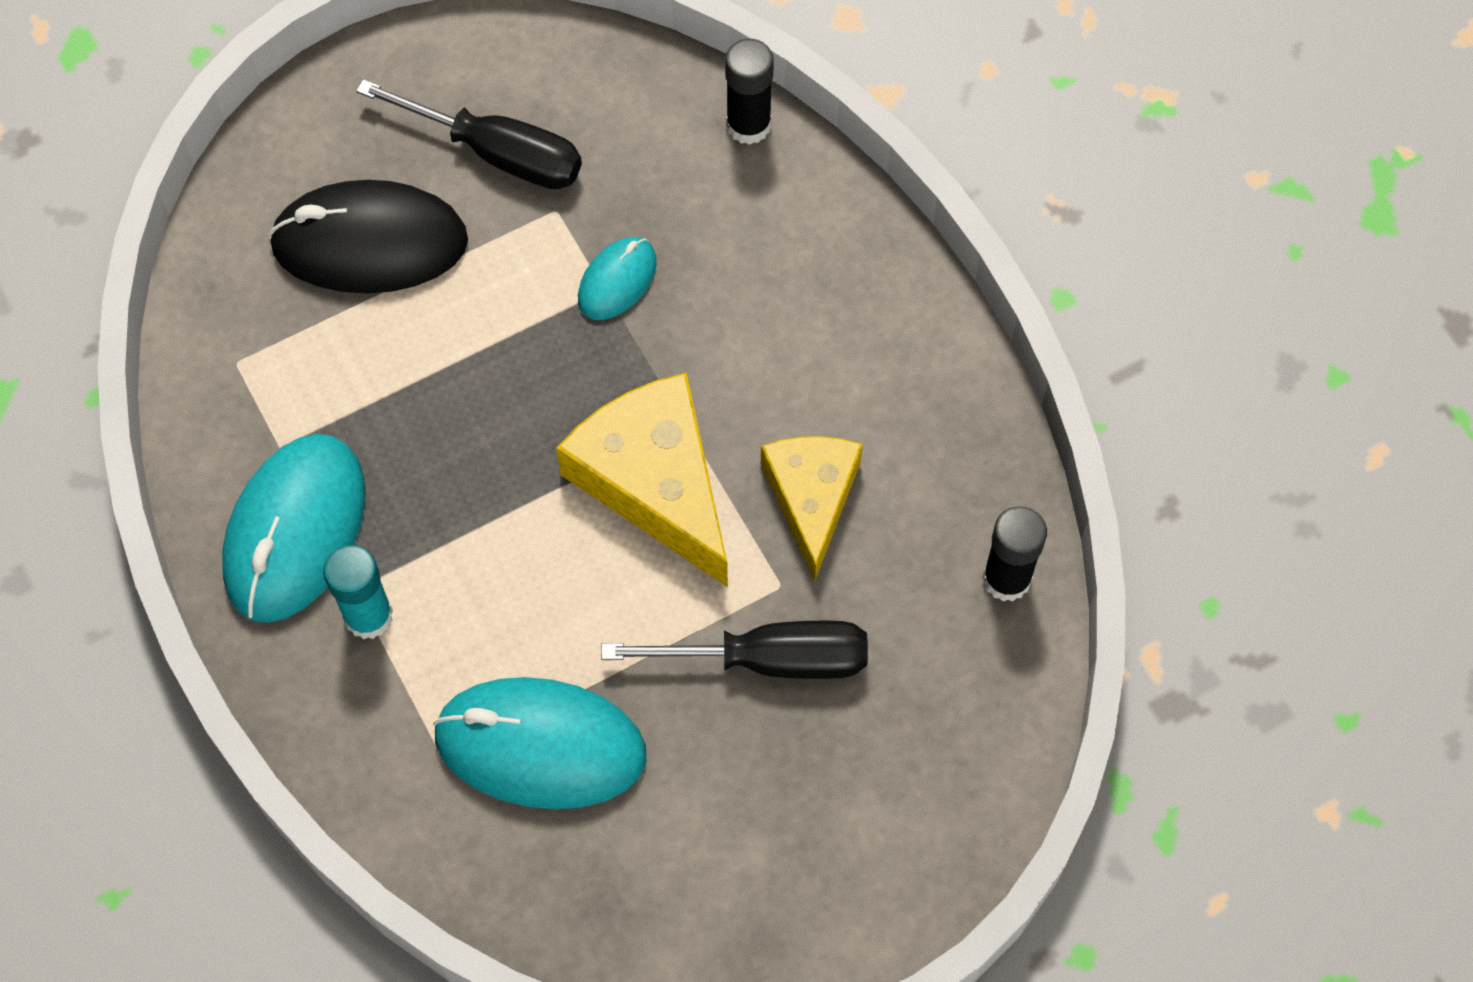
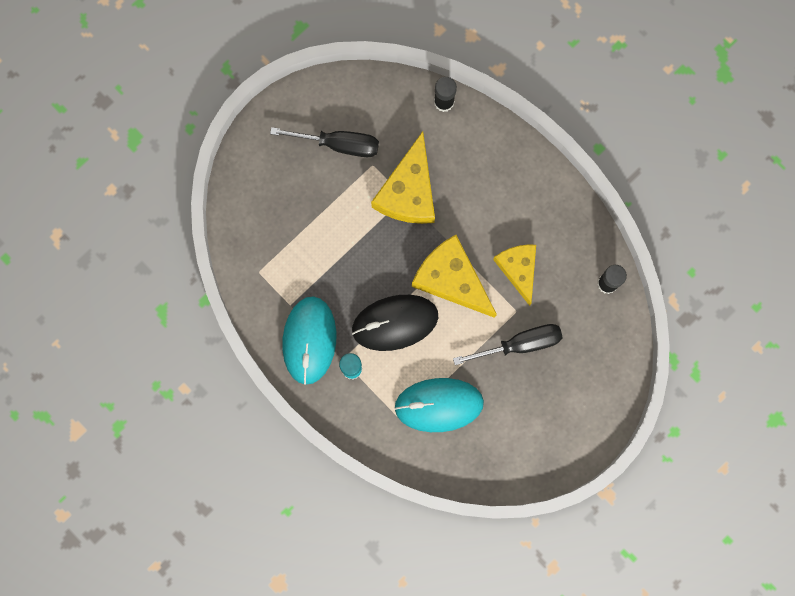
camera: 15 degrees left, 15 degrees up
black mouse [268,180,468,294] -> black mouse moved to [352,295,438,351]
turquoise mouse [578,237,657,320] -> yellow cheese [371,131,435,224]

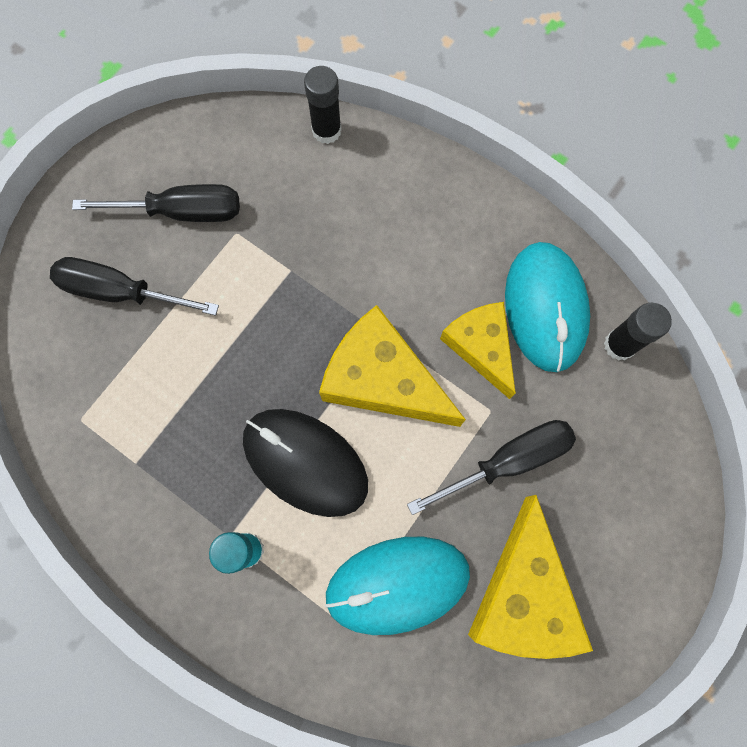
camera: 10 degrees left, 5 degrees down
turquoise mouse [282,296,336,385] -> turquoise mouse moved to [505,242,590,372]
black mouse [352,295,438,351] -> black mouse turned 60 degrees clockwise [243,409,368,517]
yellow cheese [371,131,435,224] -> yellow cheese moved to [468,495,593,659]
none -> black screwdriver [50,257,219,316]

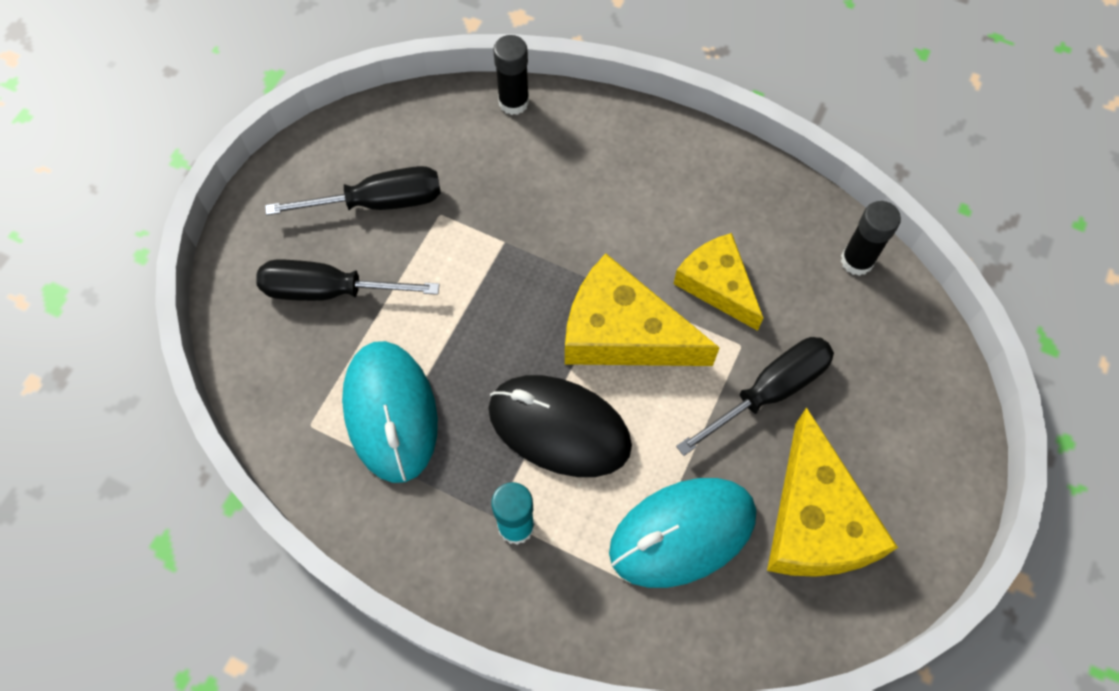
camera: 10 degrees left, 10 degrees down
turquoise mouse [505,242,590,372] -> turquoise mouse moved to [342,341,438,483]

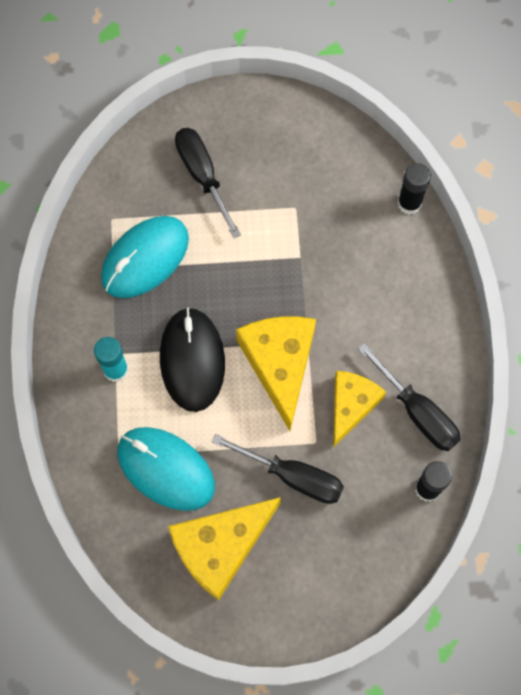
camera: 60 degrees right, 5 degrees up
black screwdriver [265,166,441,215] -> black screwdriver moved to [358,343,461,451]

